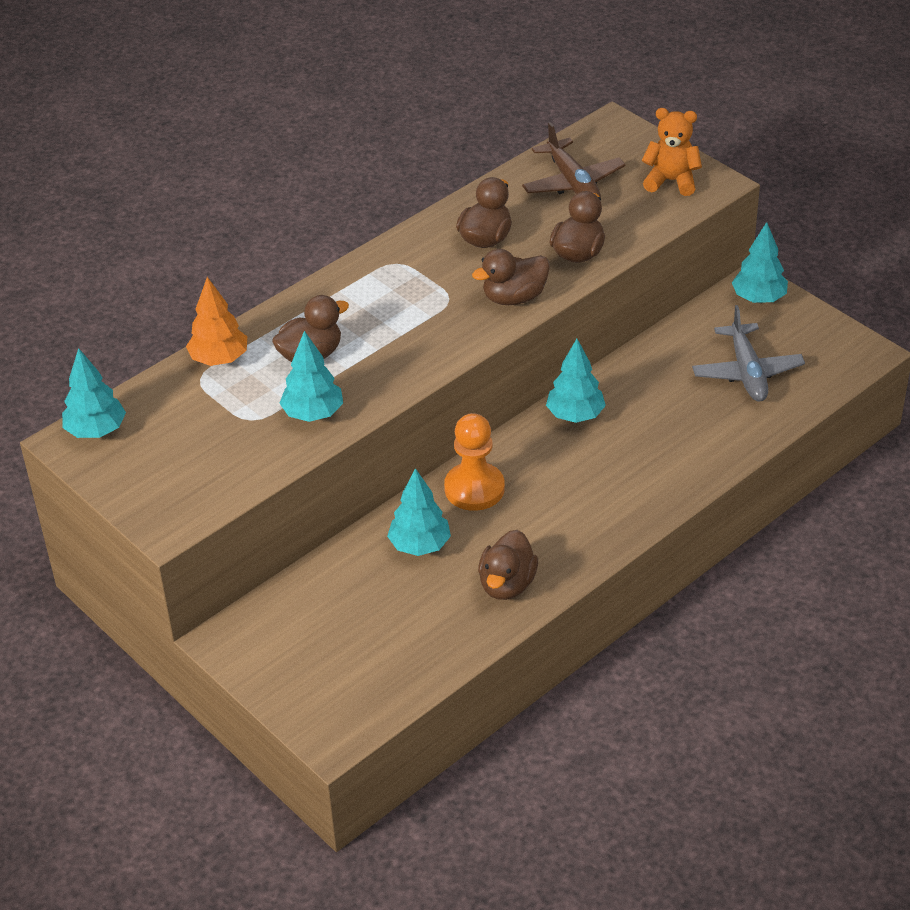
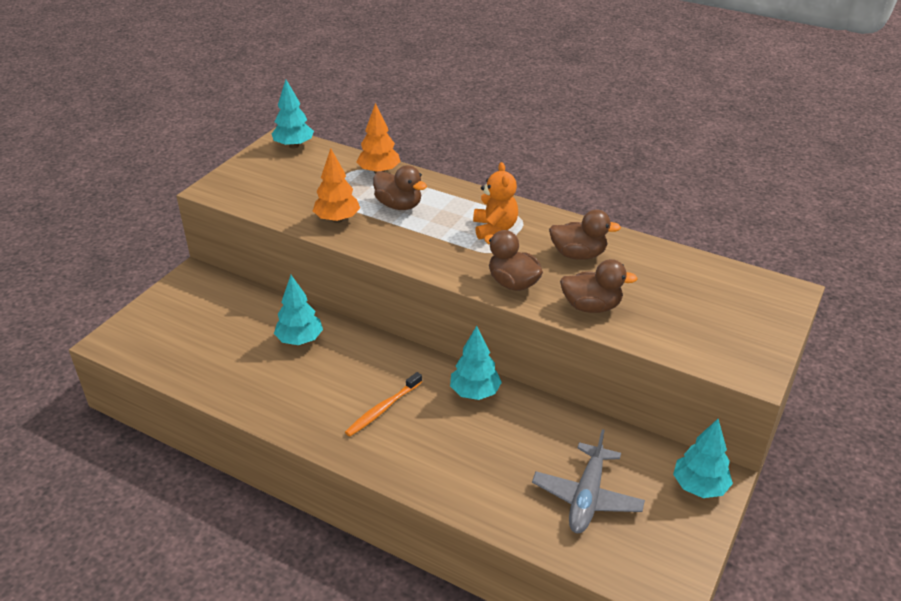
camera: 70 degrees right, 5 degrees down
turquoise tree [279,331,343,422] -> orange tree [313,148,360,223]
orange pawn [444,413,505,511] -> none
brown duck [478,530,538,600] -> none
brown plane [522,122,626,198] -> none
orange teddy bear [642,108,702,196] -> orange teddy bear moved to [473,162,518,240]
grey plane [692,305,805,402] -> grey plane turned 45 degrees counterclockwise [532,429,645,533]
none -> orange toothbrush [345,372,422,437]

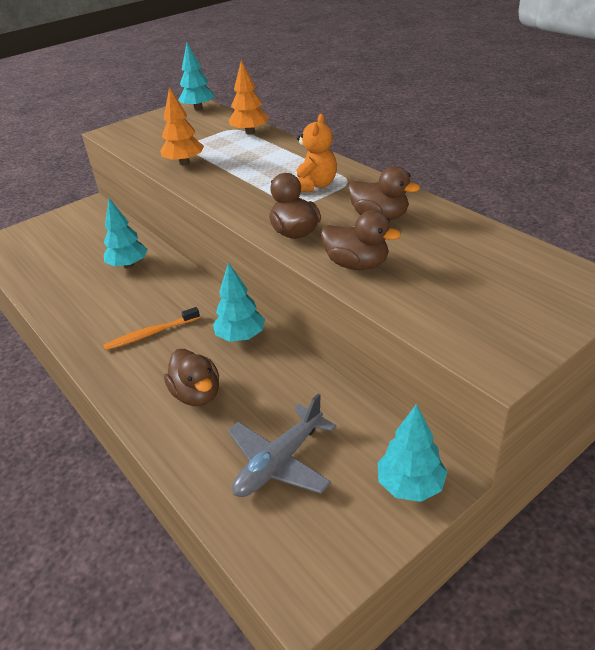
camera: 25 degrees right, 0 degrees up
brown duck [373,165,427,210] -> brown duck moved to [164,349,219,406]

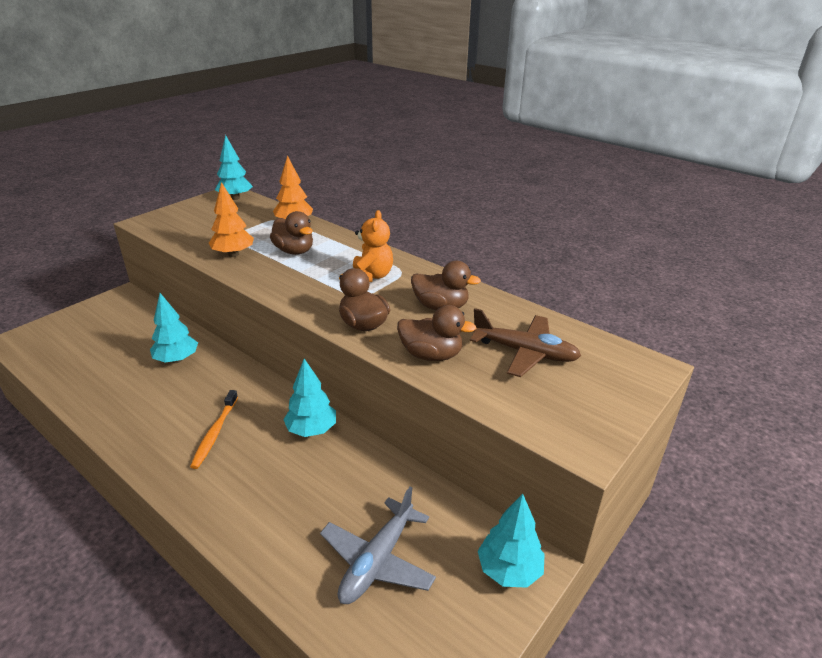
camera: 15 degrees left, 5 degrees down
orange toothbrush [103,307,200,351] -> orange toothbrush turned 45 degrees counterclockwise [190,390,238,469]
brown duck [164,349,219,406] -> brown duck moved to [270,211,313,255]
none -> brown plane [470,308,581,377]

